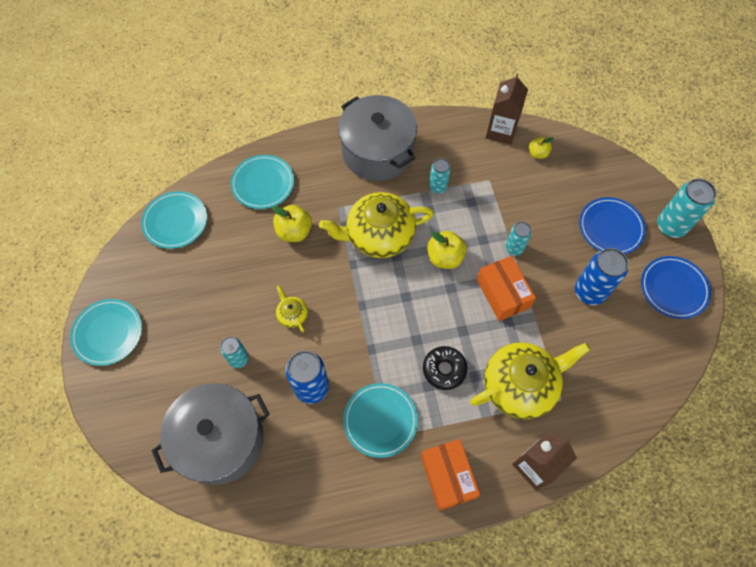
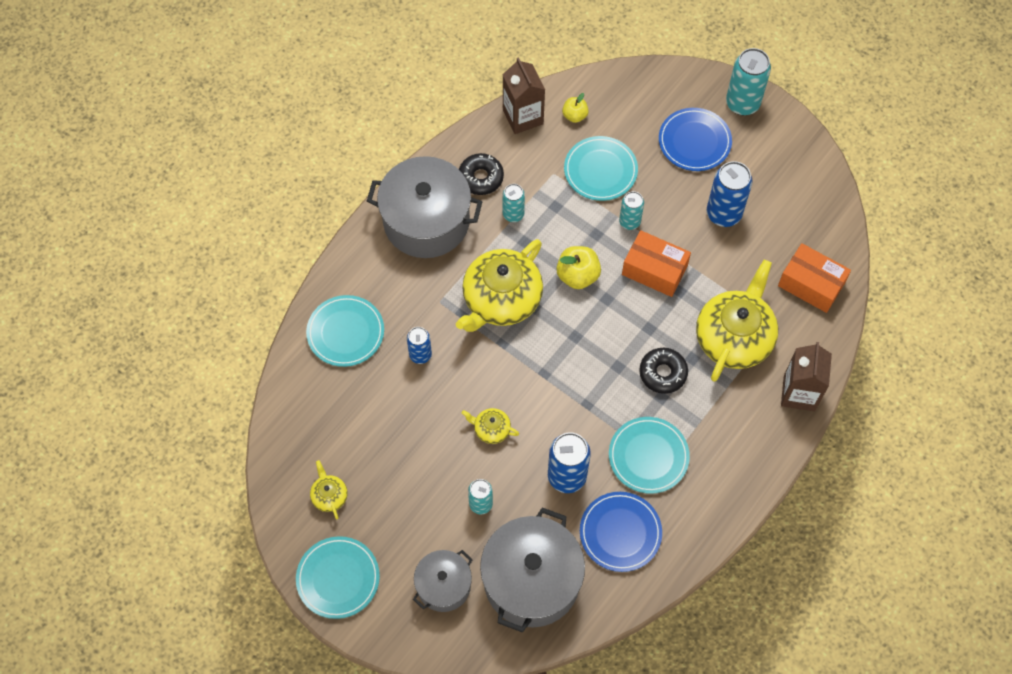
camera: 40 degrees left, 0 degrees up
turquoise plate [141,191,207,249] -> turquoise plate moved to [564,136,638,201]
yellow apple [272,205,312,242] -> blue can [407,327,432,364]
orange box [421,439,480,511] -> orange box moved to [778,243,851,313]
blue plate [641,256,711,319] -> blue plate moved to [580,492,662,572]
none -> yellow teapot [310,460,348,519]
none -> grey pot [413,550,473,612]
none -> black donut [459,153,504,195]

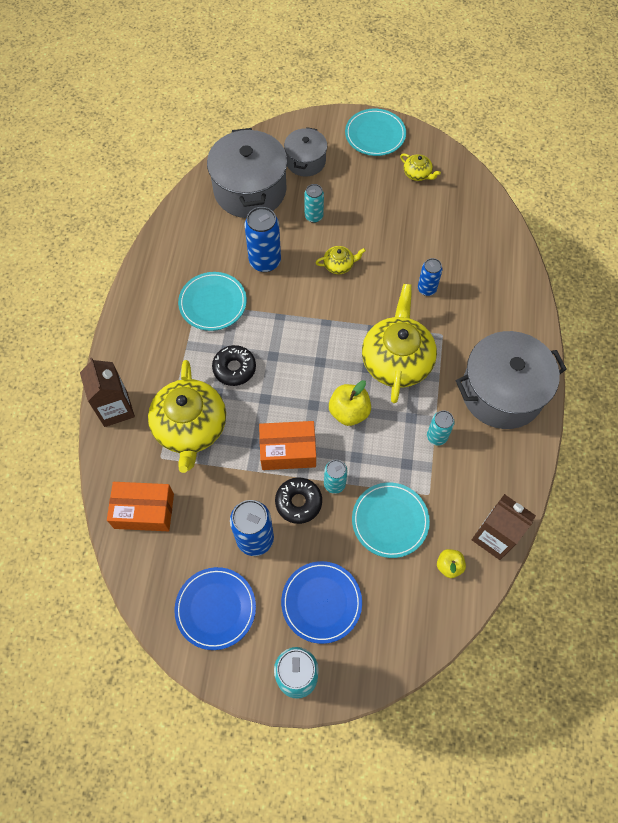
camera: 150 degrees right, 0 degrees up
turquoise plate [306,295,384,367] -> none
black donut [459,153,504,195] -> black donut moved to [275,477,322,524]
blue plate [580,492,662,572] -> blue plate moved to [174,567,256,650]

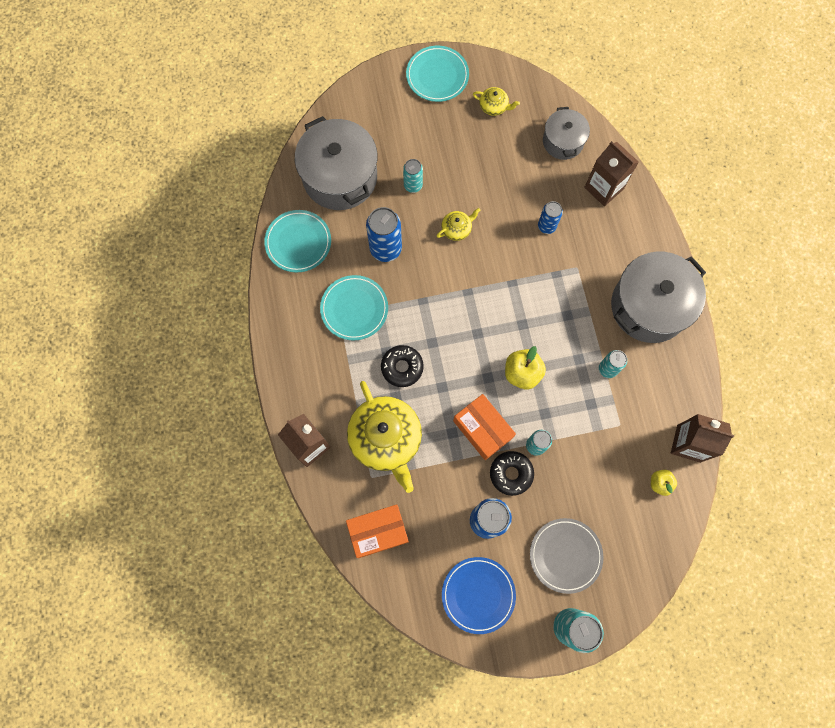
camera: 20 degrees left, 10 degrees up
orange box [259,421,316,470] -> orange box turned 75 degrees clockwise [453,394,516,460]
blue plate [281,561,362,644] -> grey plate [530,518,603,594]
grey pot [284,127,327,177] -> grey pot moved to [543,107,590,160]
turquoise plate [352,482,430,558] -> turquoise plate moved to [264,210,331,272]
yellow teapot [362,284,437,403] -> none
none -> brown carton [584,141,639,206]

